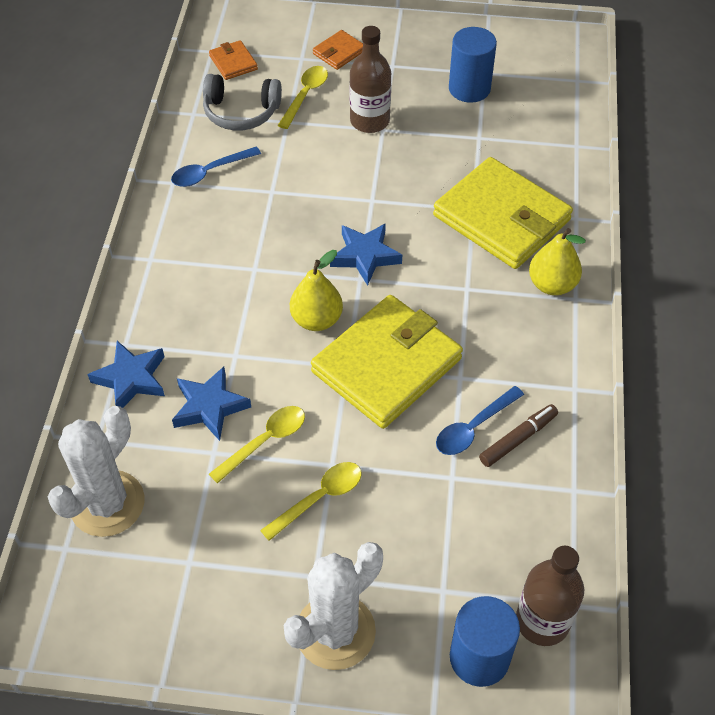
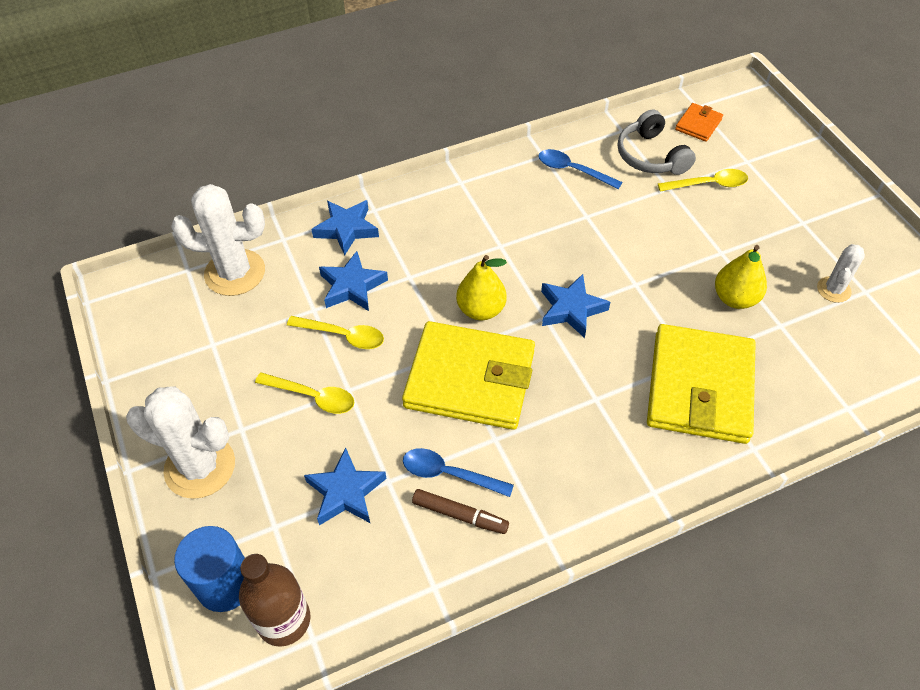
camera: 60 degrees right, 0 degrees up
orange wallet [313,30,363,70] -> none
brown bottle [349,26,391,133] -> none
blue cylinder [449,27,497,103] -> white cactus [817,244,865,303]
yellow pear [529,228,586,295] -> yellow pear moved to [715,245,767,309]
none -> blue star [304,447,387,526]

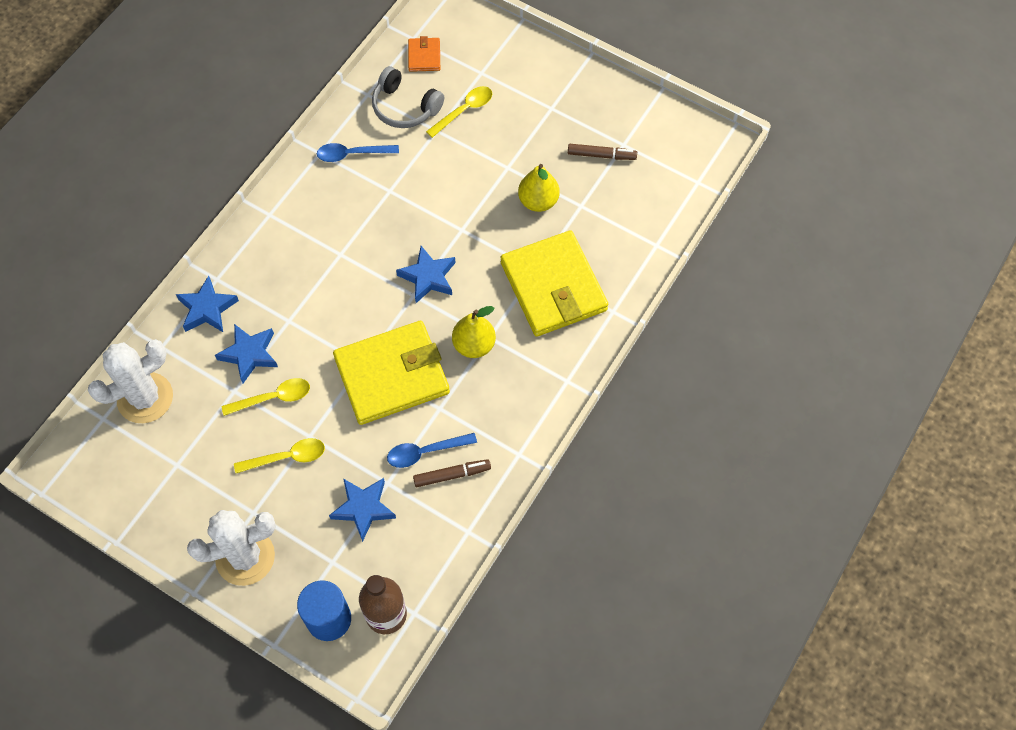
camera: 35 degrees left, 10 degrees up
yellow pear [456,255,507,320] -> yellow pear moved to [452,306,496,358]
white cactus [817,244,865,303] -> brown marker [568,144,637,160]

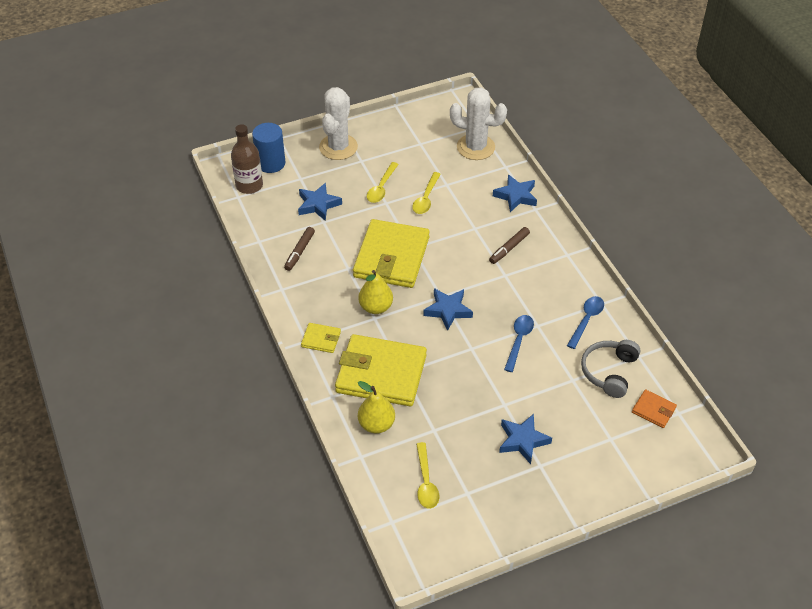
camera: 125 degrees right, 15 degrees down
white cactus [88,339,173,423] -> white cactus turned 75 degrees counterclockwise [450,87,507,160]
blue star [215,324,278,383] -> blue star moved to [499,414,552,464]
grey headphones [372,66,444,128] -> grey headphones turned 45 degrees counterclockwise [581,340,640,398]
blue spoon [387,433,477,468] -> blue spoon moved to [504,315,534,372]
yellow spoon [426,86,492,138] -> yellow spoon moved to [416,442,439,509]
yellow pear [518,164,560,212] -> yellow pear moved to [358,381,395,434]
brown marker [568,144,637,160] -> brown marker moved to [489,227,530,264]
none -> yellow wallet [301,323,341,353]

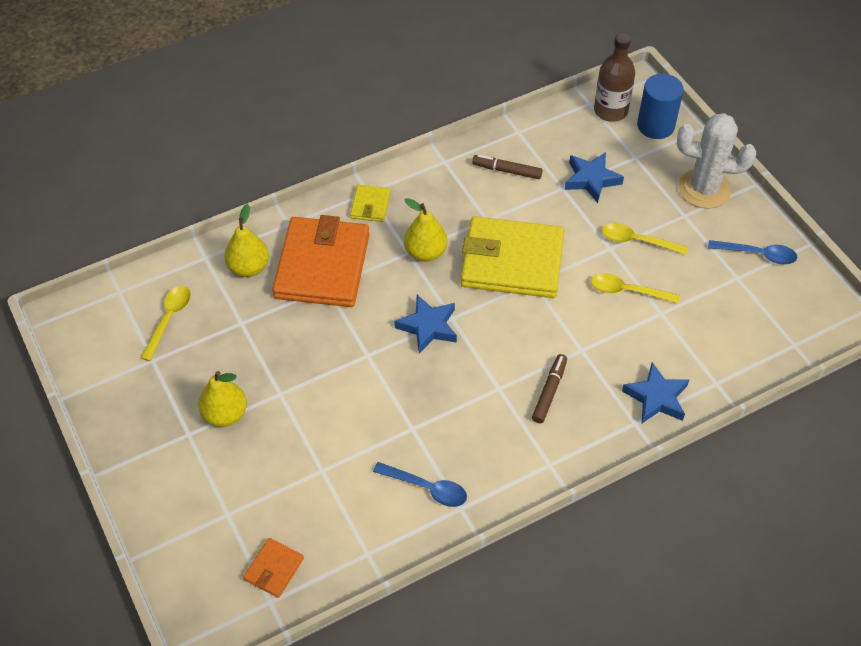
camera: 85 degrees right, 5 degrees up
yellow wallet [335,334,427,406] -> orange wallet [272,215,370,307]
yellow spoon [416,442,439,509] -> yellow spoon turned 120 degrees clockwise [140,286,191,361]
white cactus [450,87,507,160] -> none
brown marker [489,227,530,264] -> brown marker turned 75 degrees clockwise [532,354,567,423]
blue star [499,414,552,464] -> yellow pear [198,371,247,427]
blue spoon [504,315,534,372] -> blue spoon moved to [708,240,797,264]
grey headphones [581,340,640,398] -> none

